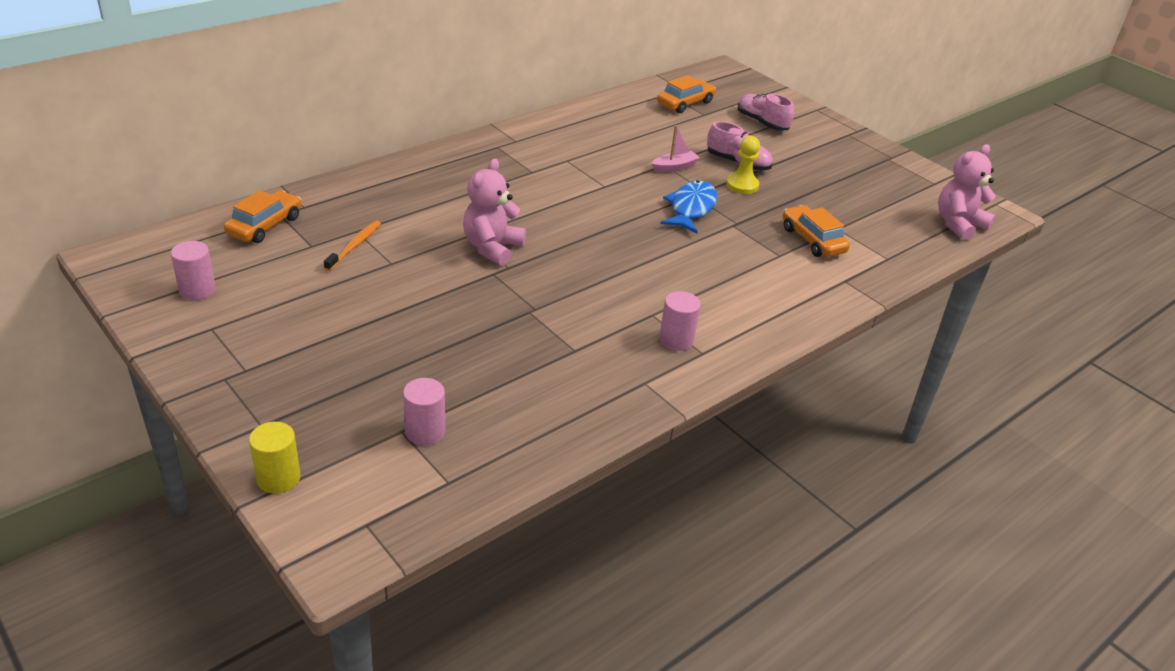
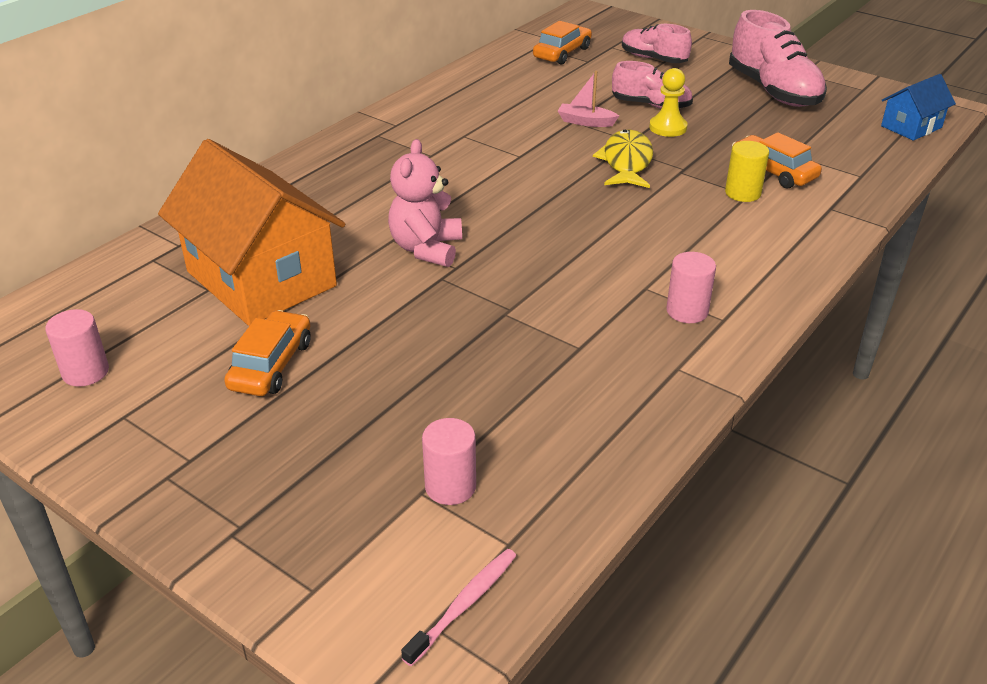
camera: 10 degrees left, 0 degrees up
orange car [224,190,301,243] -> orange car moved to [224,310,311,396]
yellow cylinder [249,422,300,493] -> yellow cylinder moved to [725,141,769,202]
orange toothbrush [324,221,381,271] -> orange house [158,139,345,326]
pink boat [652,125,700,173] -> pink boat turned 120 degrees counterclockwise [558,71,619,127]
blue fish [660,180,717,233] -> yellow fish [593,130,653,188]
pink teddy bear [938,144,996,241] -> blue house [881,74,956,141]
none -> pink toothbrush [401,549,516,666]
none -> pink shoe [729,10,827,107]

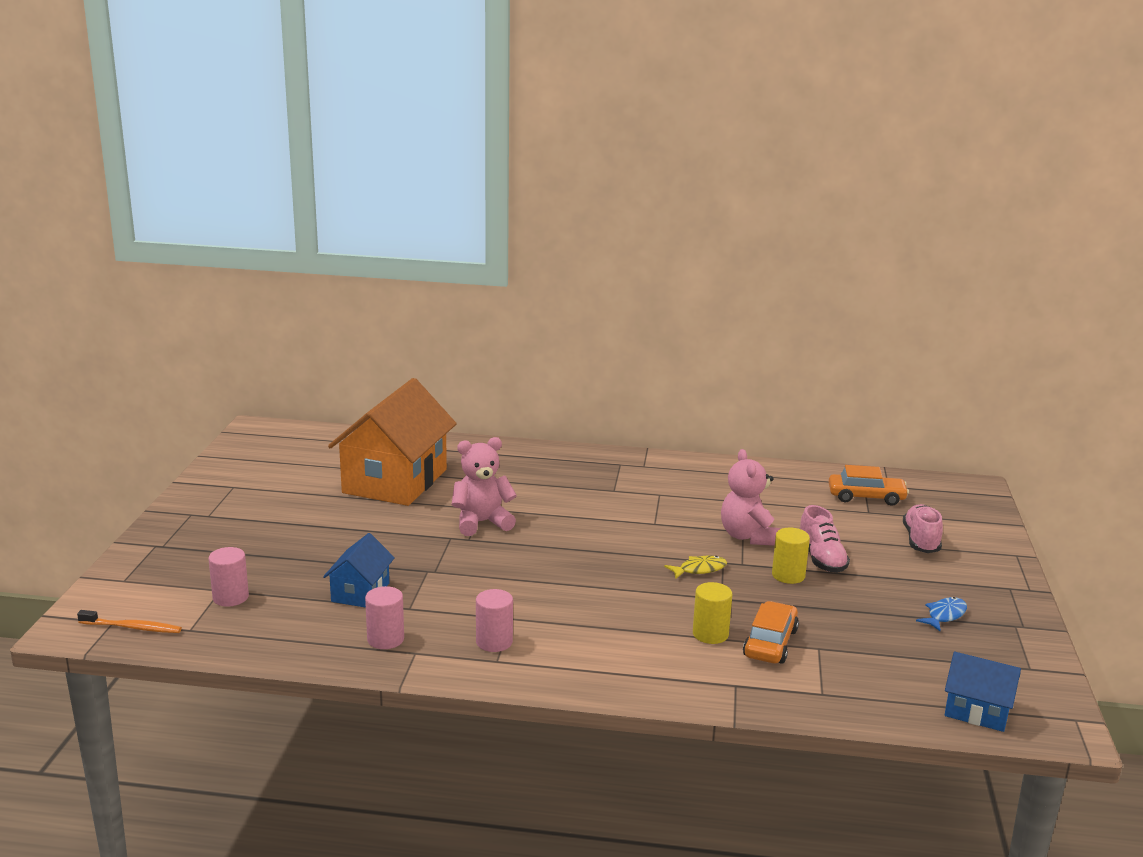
camera: 60 degrees right, 15 degrees down
pink cylinder [45,309,109,387] -> pink cylinder moved to [365,586,404,649]
orange car [224,310,311,396] -> none
pink toothbrush [401,549,516,666] -> orange toothbrush [77,610,182,633]
pink boat [558,71,619,127] -> pink teddy bear [721,449,780,546]
yellow fish [593,130,653,188] -> yellow fish [664,555,727,579], size x0.60
yellow pawn [649,68,688,137] -> yellow cylinder [772,528,810,584]
pink shoe [729,10,827,107] -> blue fish [916,597,967,632]
none -> blue house [323,533,395,608]

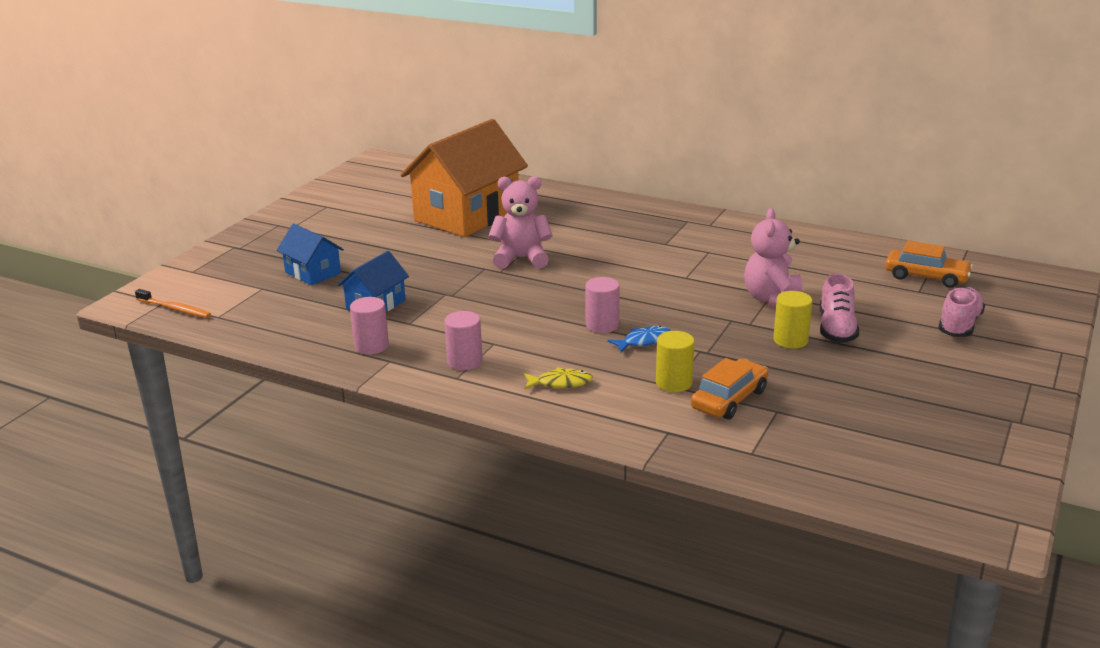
camera: 20 degrees right, 5 degrees up
pink cylinder [209,547,249,607] -> pink cylinder moved to [586,277,620,333]
yellow fish [664,555,727,579] -> yellow fish moved to [523,367,593,389]
blue fish [916,597,967,632] -> blue fish moved to [608,326,671,353]
blue house [945,652,1021,732] -> blue house moved to [277,224,344,285]

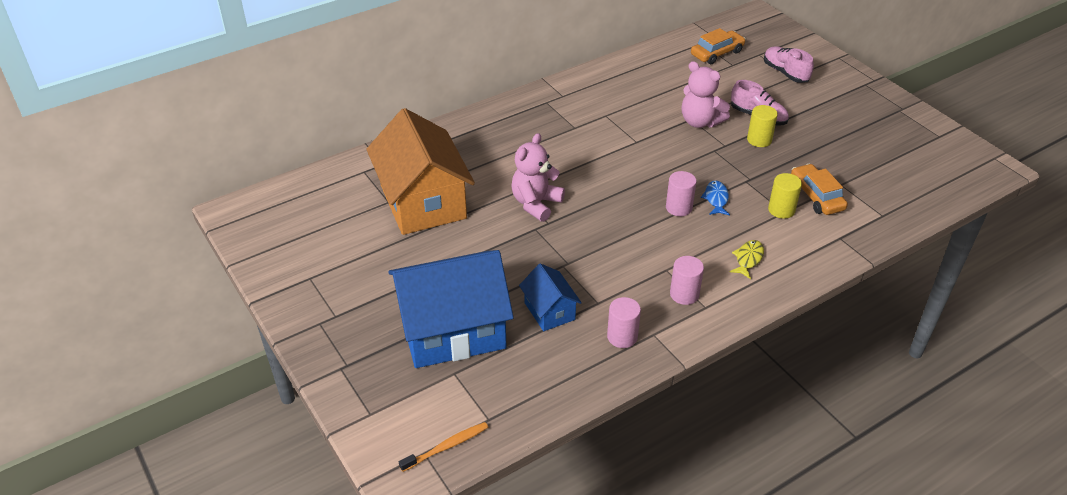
camera: 60 degrees left, 15 degrees up
blue house [277,224,344,285] -> blue house [389,250,514,368], size x2.07

